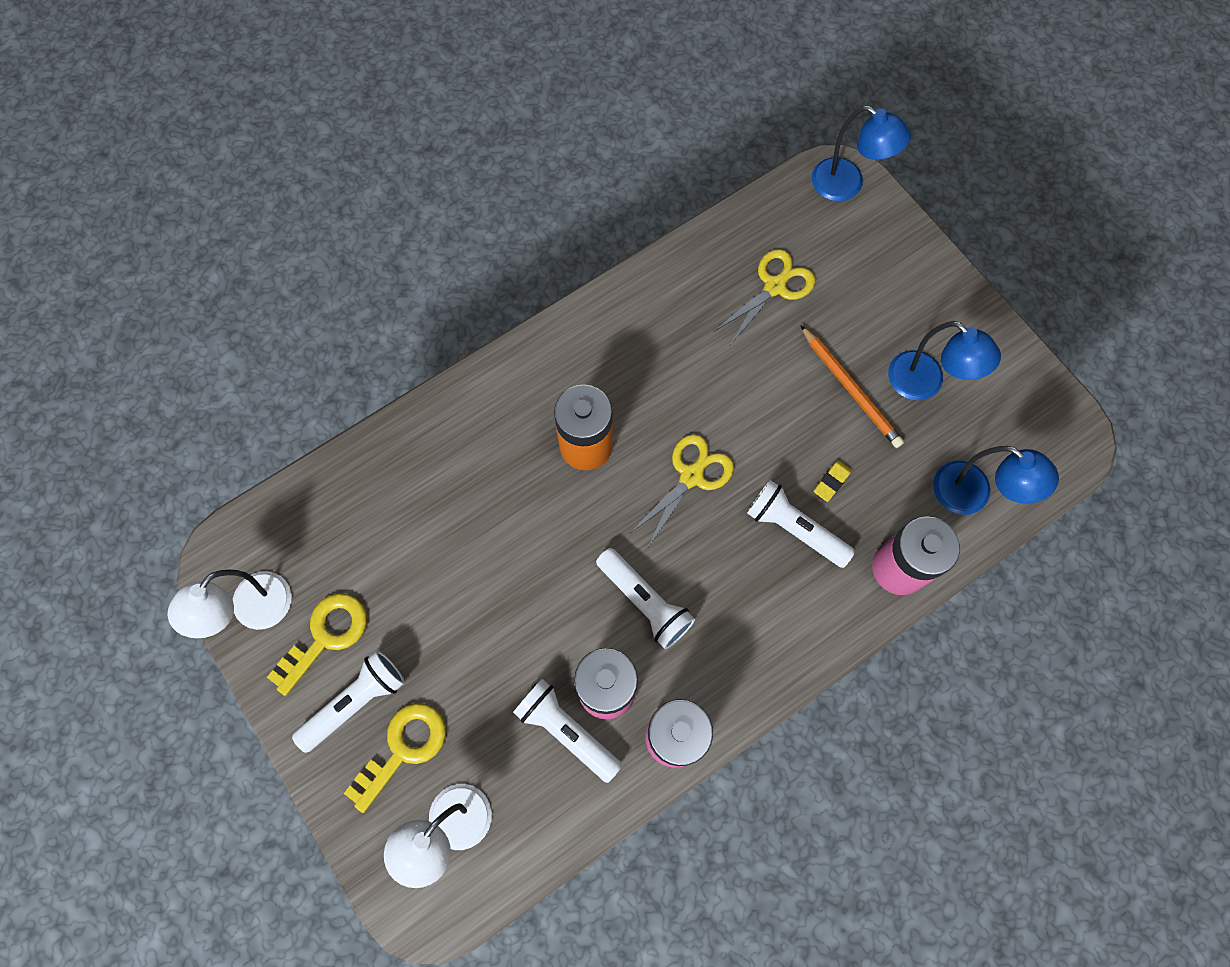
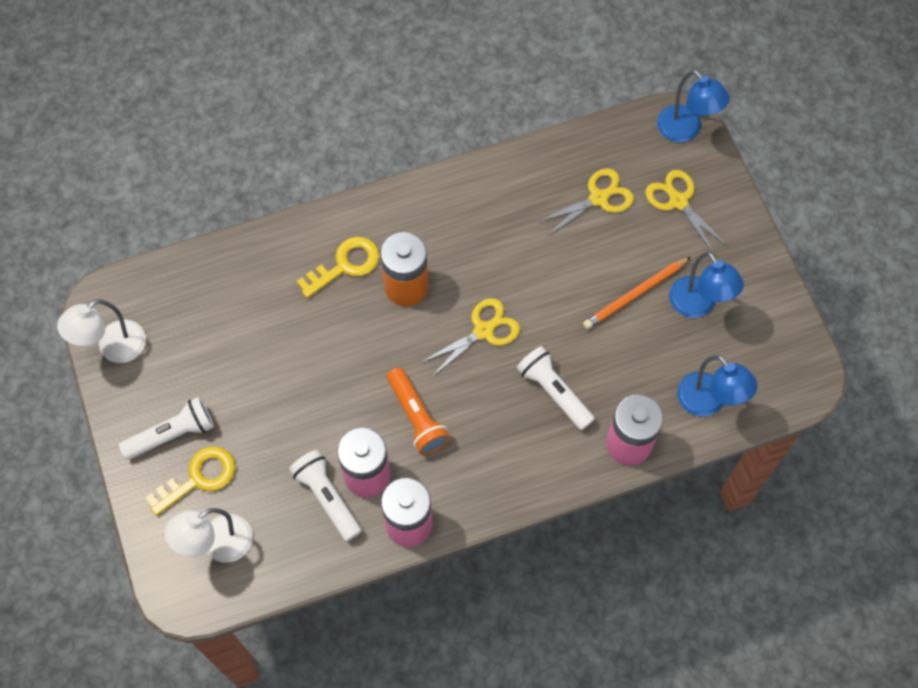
camera: 15 degrees right, 5 degrees down
yellow key [267,593,367,696] -> yellow key moved to [297,237,380,298]
white flashlight [596,548,695,649] -> orange flashlight [387,368,450,455]
orange pencil [800,325,904,448] -> orange pencil turned 75 degrees clockwise [583,257,691,329]
yellow eraser [814,460,852,502] -> none
none -> yellow scissors [645,170,729,256]

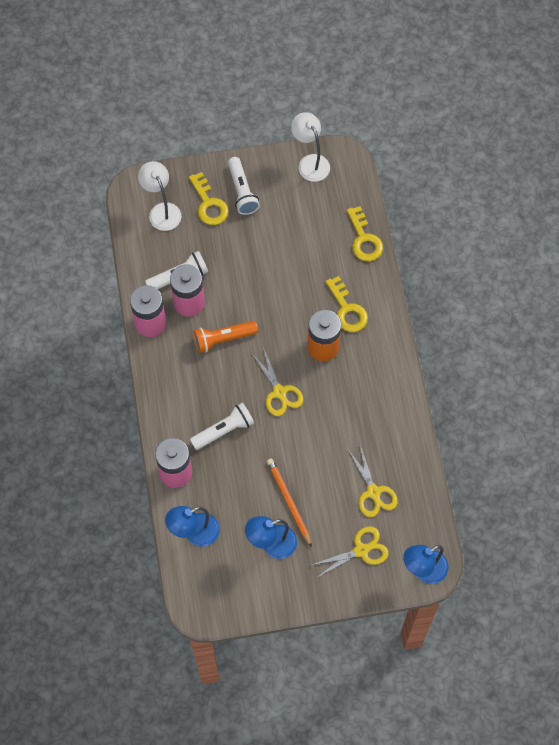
camera: 100 degrees right, 0 degrees up
none -> yellow key [347,206,383,261]

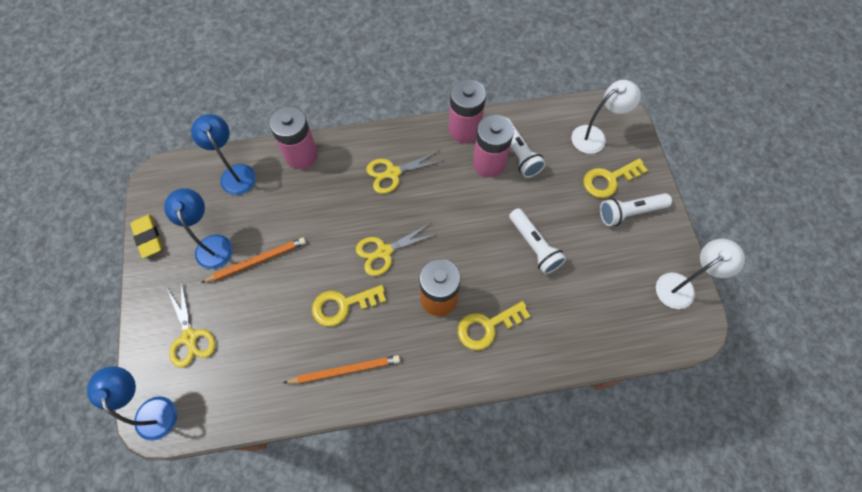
camera: 90 degrees right, 0 degrees up
white flashlight [190,402,254,450] -> white flashlight moved to [509,208,567,274]
orange flashlight [193,321,258,353] -> none
yellow key [347,206,383,261] -> yellow key moved to [312,285,386,327]
yellow scissors [347,445,398,517] -> yellow scissors moved to [366,150,444,194]
none -> yellow eraser [130,214,163,258]
none -> orange pencil [283,355,400,384]

